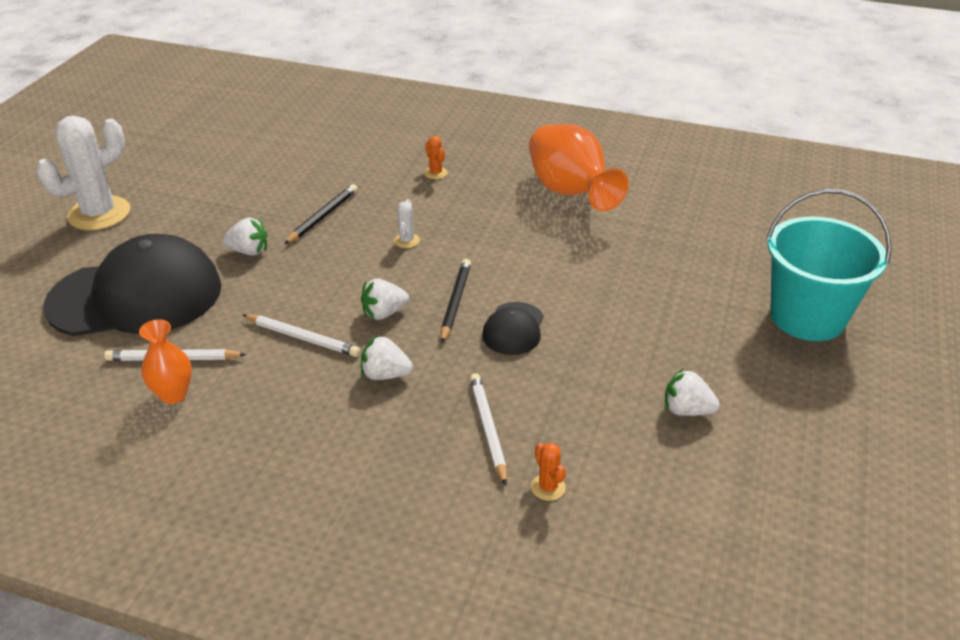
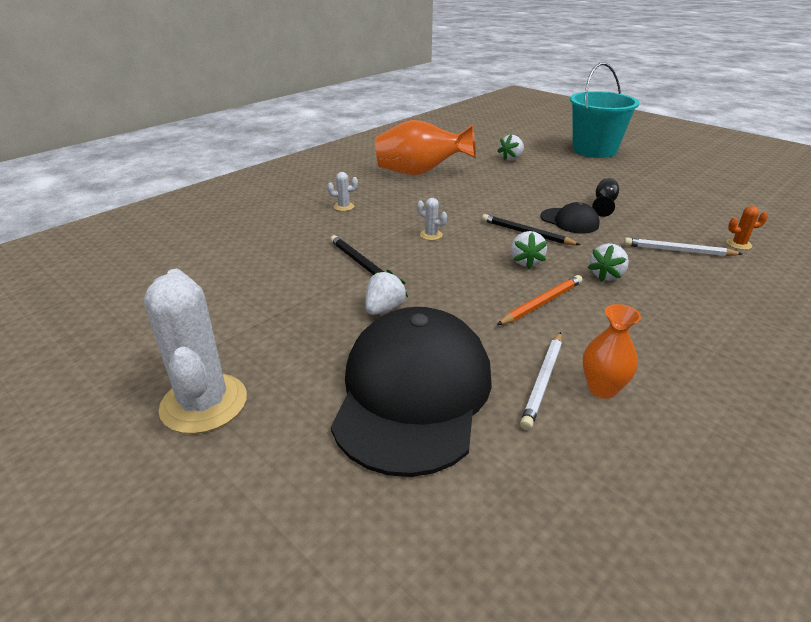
camera: 65 degrees left, 5 degrees down
white pencil [243,314,360,357] -> orange pencil [497,275,583,325]
orange cactus [424,136,447,179] -> white cactus [327,172,358,211]
white strawberry [665,368,720,416] -> white strawberry moved to [497,134,524,161]
none -> black goblet [592,178,619,217]

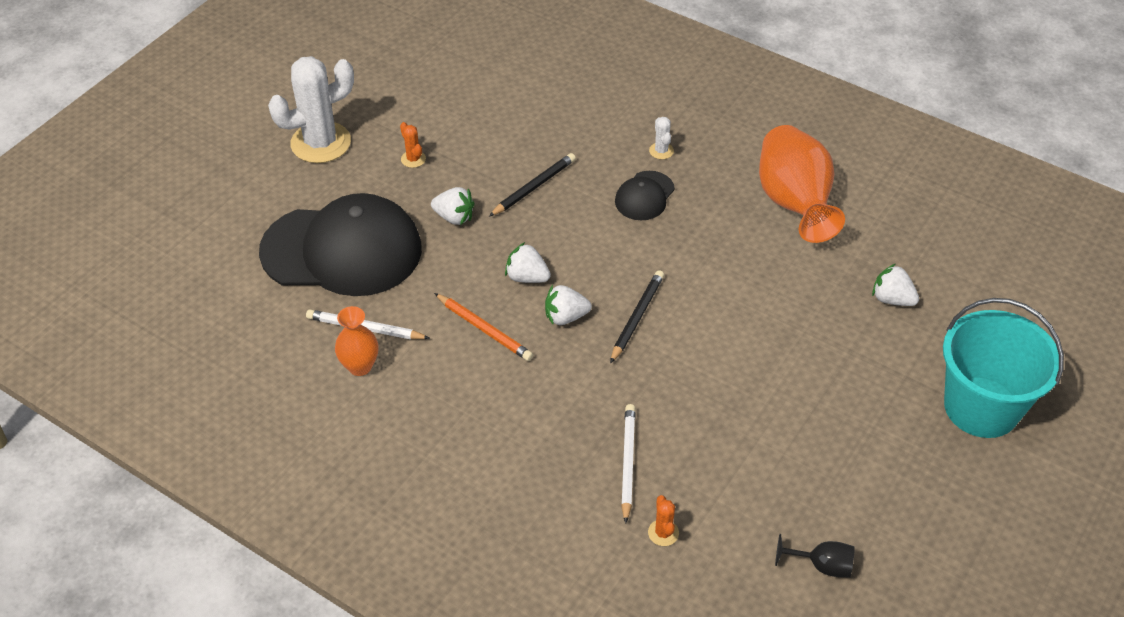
camera: 80 degrees right, 15 degrees up
white cactus [417,198,447,240] -> none
black cap [540,202,600,234] -> black cap moved to [615,171,675,220]
white strawberry [588,243,629,282] -> white strawberry moved to [505,242,551,283]
black goblet [592,178,619,217] -> black goblet moved to [775,534,854,577]
none -> orange cactus [400,122,426,168]

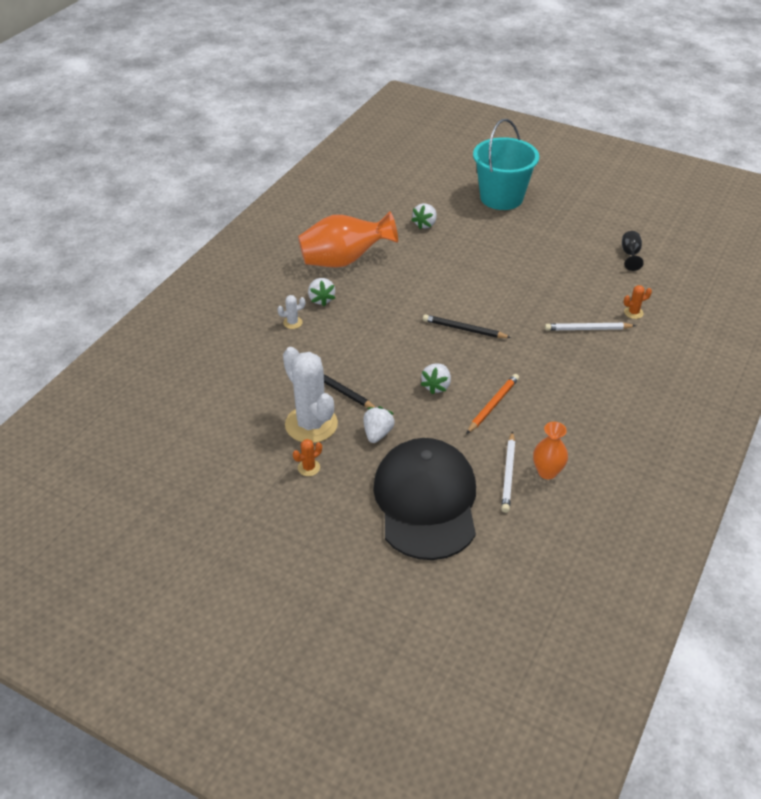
camera: 95 degrees left, 5 degrees down
white cactus [268,56,354,163] -> white cactus moved to [283,347,338,443]
white strawberry [545,285,592,325] -> white strawberry moved to [308,278,335,306]
black cap [615,171,675,220] -> none

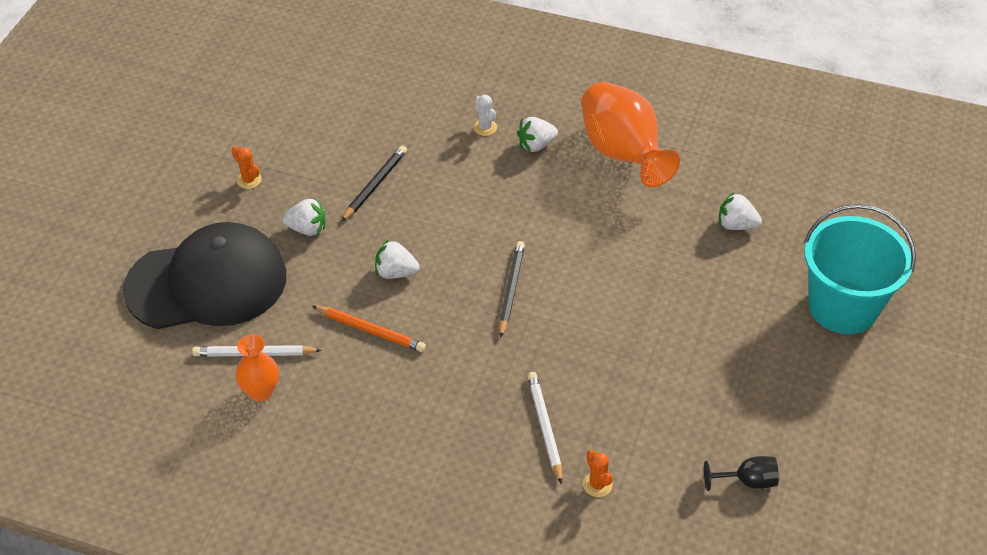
camera: 80 degrees right, 5 degrees up
white cactus [283,347,338,443] -> none

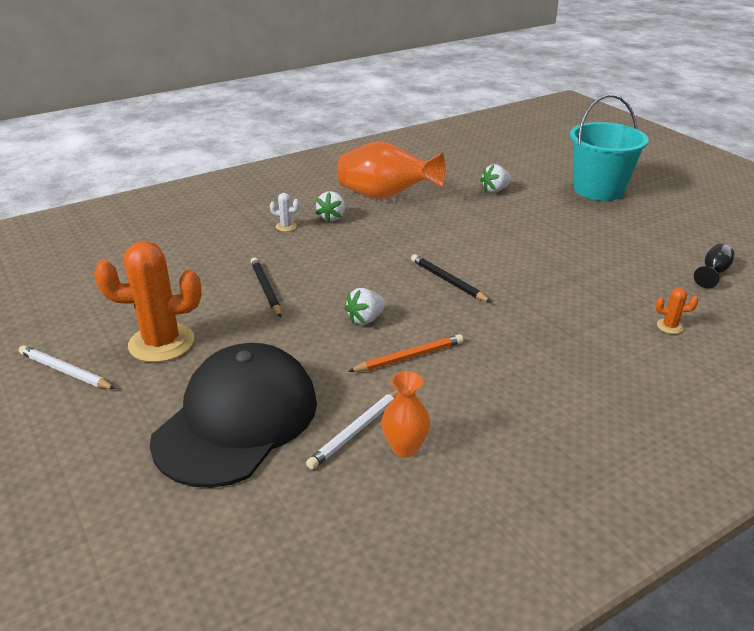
camera: 50 degrees left, 15 degrees down
orange cactus [231,146,262,189] -> orange cactus [94,241,201,362], size x2.44
white strawberry [282,198,325,236] -> none
white pencil [527,372,562,484] -> white pencil moved to [19,345,115,389]

